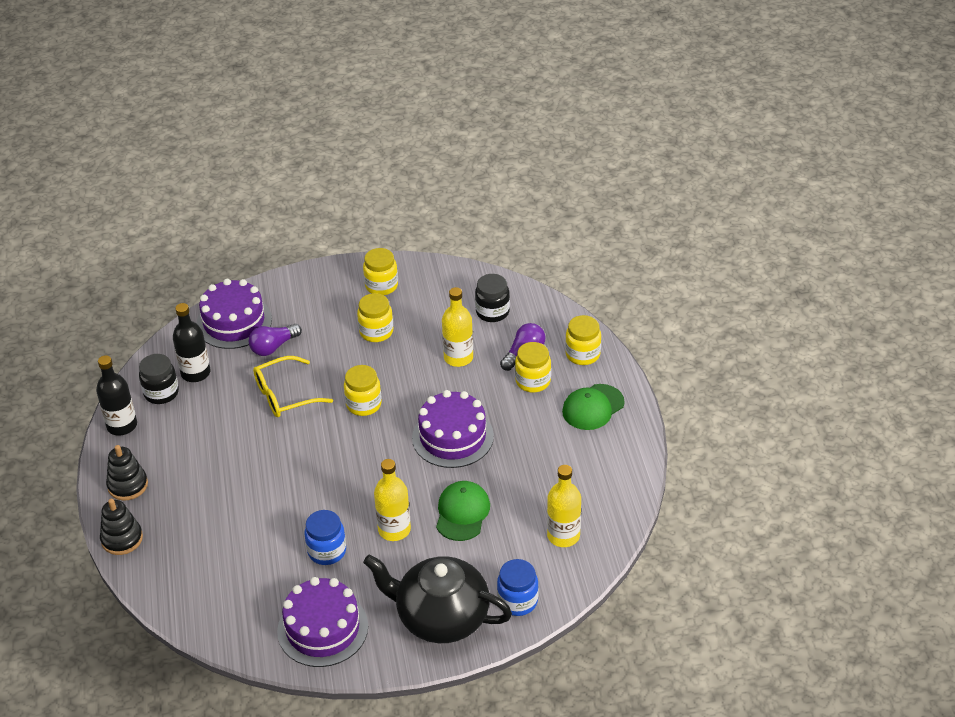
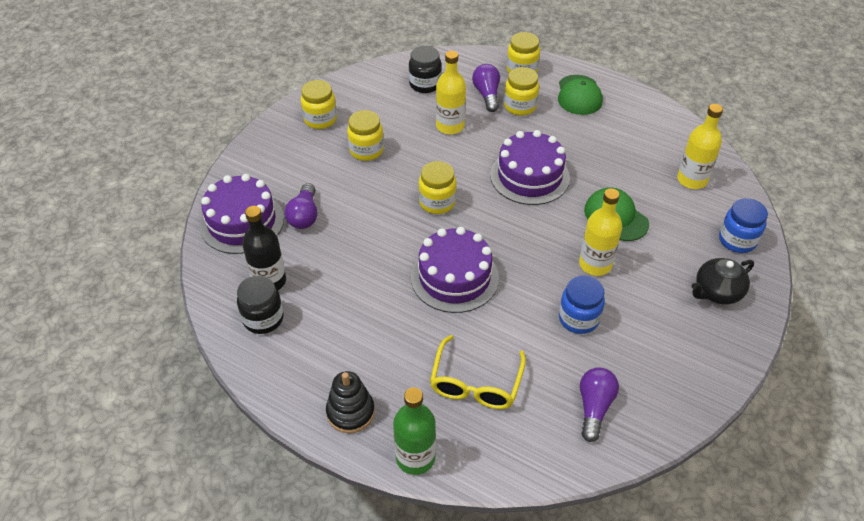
camera: 50 degrees left, 5 degrees up
black bottle [96,355,137,436] -> none
black stacking toy [100,499,143,555] -> green bottle [393,387,436,475]
yellow glasses [253,356,333,417] -> yellow glasses moved to [430,335,526,409]
purple cake [277,577,368,667] -> purple cake moved to [411,227,499,313]
black teapot [363,554,512,643] -> black teapot [692,258,754,305], size x0.55
none -> purple light bulb [580,368,619,442]

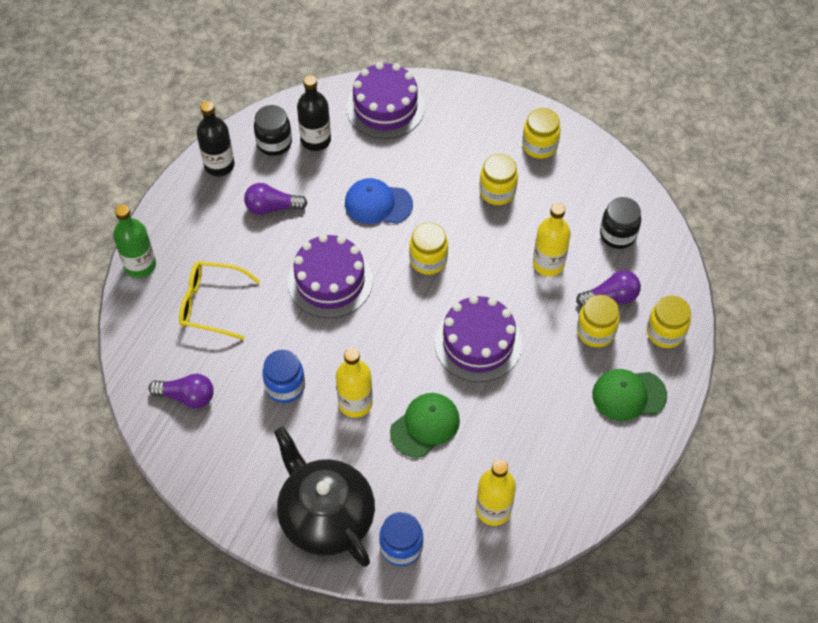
camera: 85 degrees right, 10 degrees up
purple light bulb [285,183,318,229] -> purple light bulb moved to [244,183,308,215]
black stacking toy [326,371,375,433] -> none
black teapot [692,258,754,305] -> black teapot [274,427,375,567], size x1.81
none -> black bottle [197,101,235,176]
none -> blue cap [345,178,413,224]

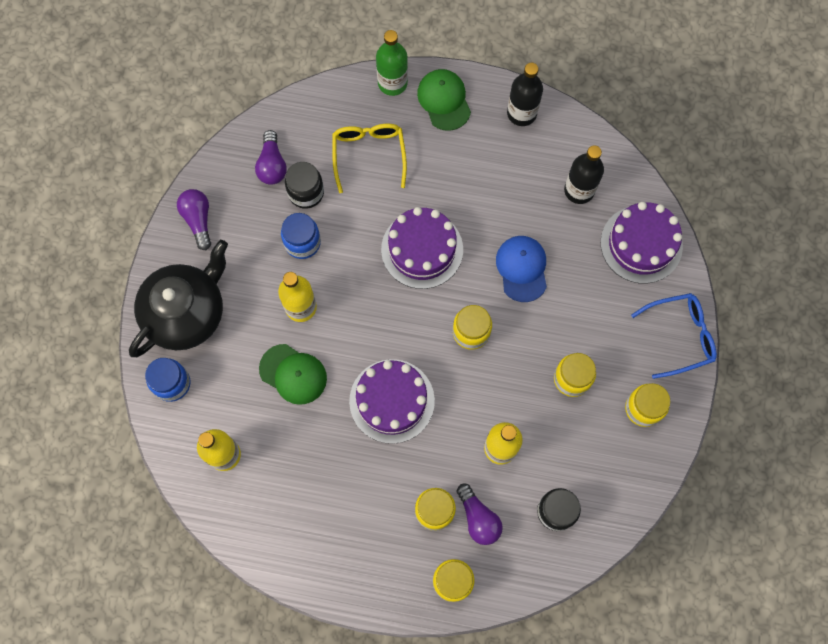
camera: 75 degrees right, 15 degrees up
purple light bulb [244,183,308,215] -> purple light bulb moved to [177,189,211,250]
black jar [254,105,292,156] -> black jar moved to [285,162,324,209]
green cap [592,369,667,421] -> green cap moved to [417,69,471,131]
none -> blue glasses [631,293,717,379]

